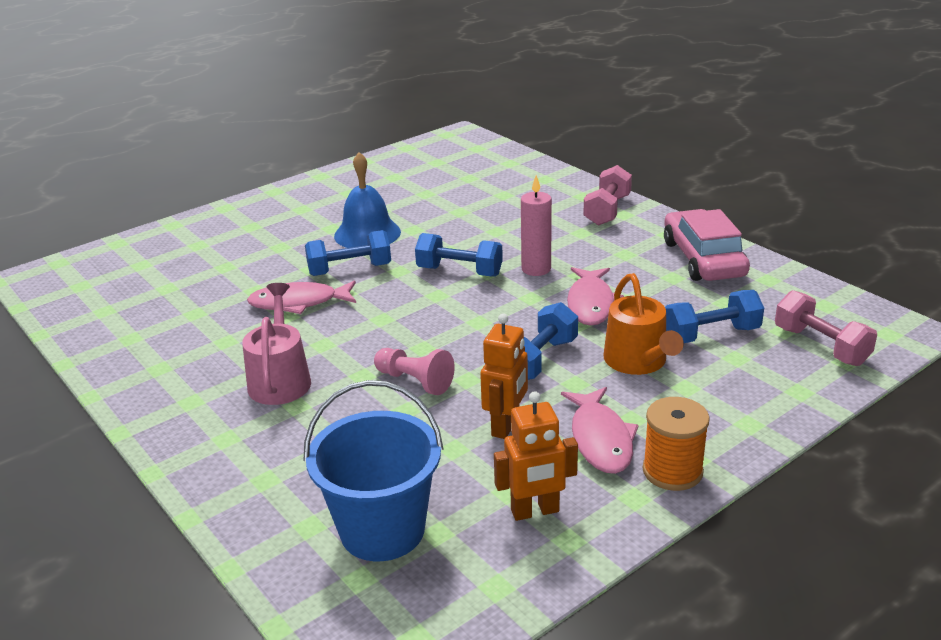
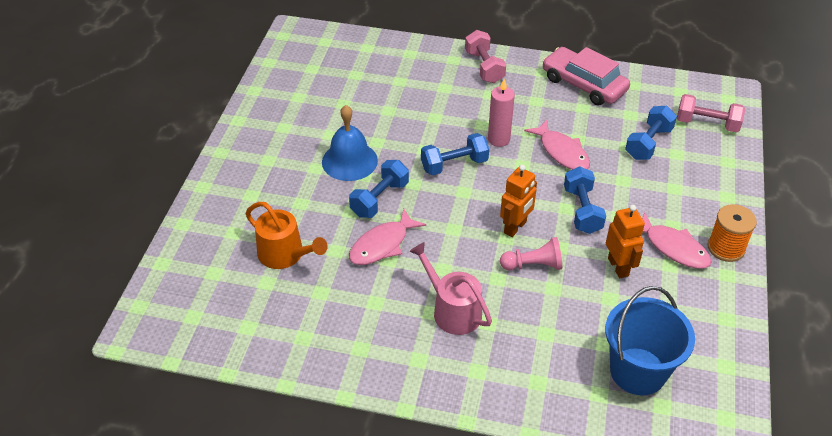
camera: 40 degrees left, 15 degrees up
orange robot [494,391,578,521] -> orange robot moved to [500,165,537,237]
orange watering can [604,273,684,375] -> orange watering can moved to [246,202,328,269]

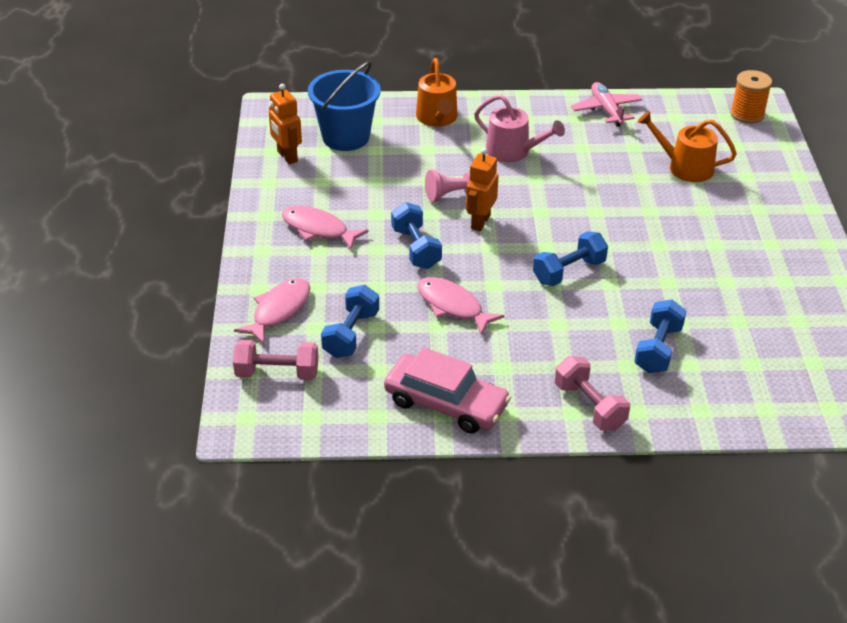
camera: 165 degrees right, 5 degrees down
blue bell [322,105,378,181] -> none
blue dumbbell [349,160,409,218] -> blue dumbbell moved to [634,299,687,373]
pink fish [349,209,426,265] -> pink fish moved to [234,278,310,344]
pink candle [488,79,515,147] -> none
orange robot [606,205,645,278] -> orange robot moved to [269,84,302,164]
orange spool [707,204,757,262] -> orange spool moved to [730,70,772,124]
none -> orange watering can [416,58,458,127]
none -> pink plane [571,82,643,126]

